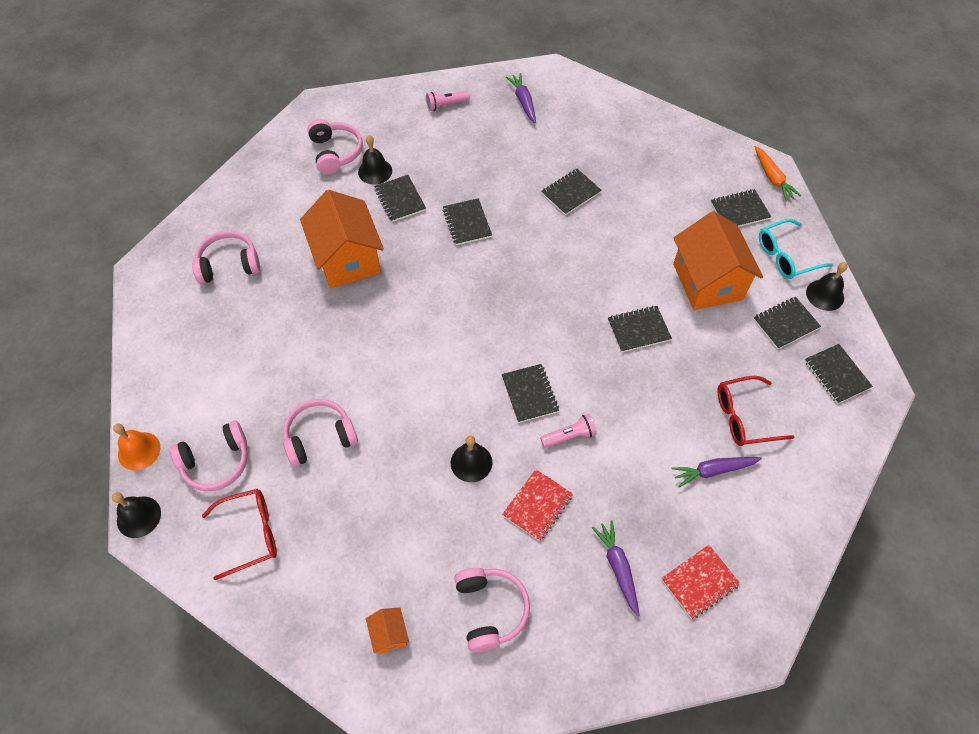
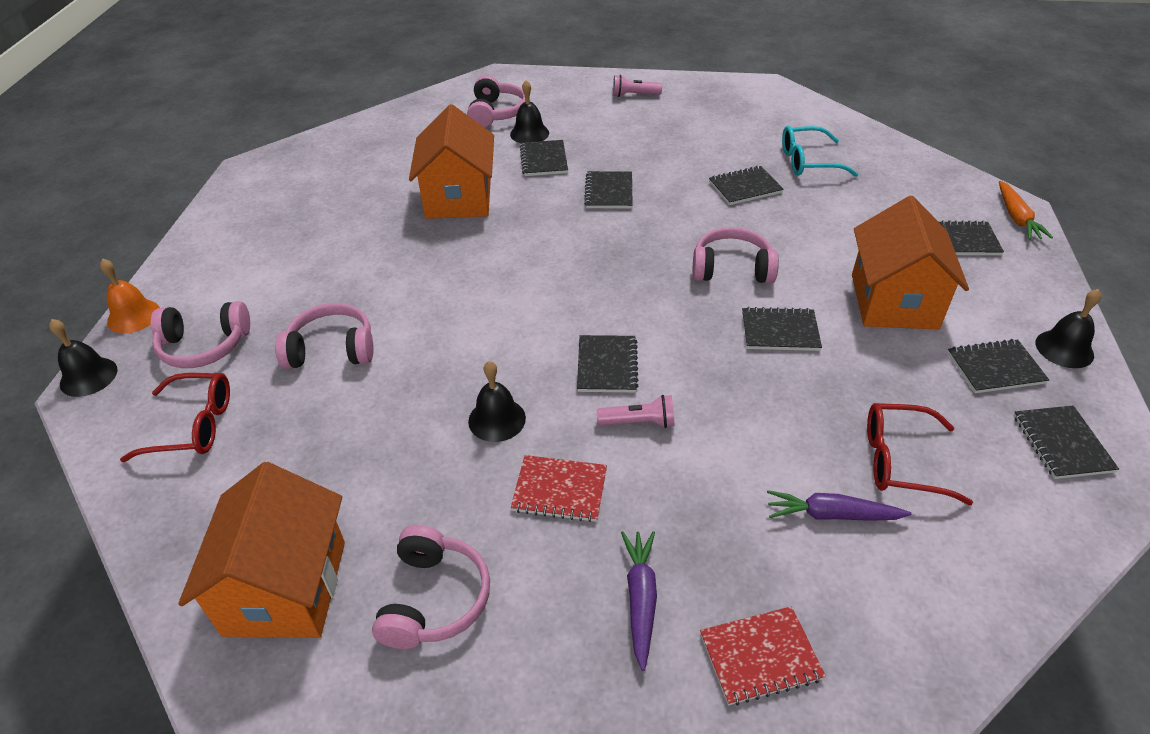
camera: 20 degrees right, 15 degrees down
pink headphones [192,230,260,284] -> pink headphones moved to [692,227,779,283]
orange house [366,607,409,654] -> orange house [178,462,345,638], size x2.35
red notebook [502,469,573,541] -> red notebook turned 45 degrees clockwise [511,455,607,522]
purple carrot [506,73,536,124] -> none
turquoise glasses [759,219,833,279] -> turquoise glasses moved to [782,126,859,177]

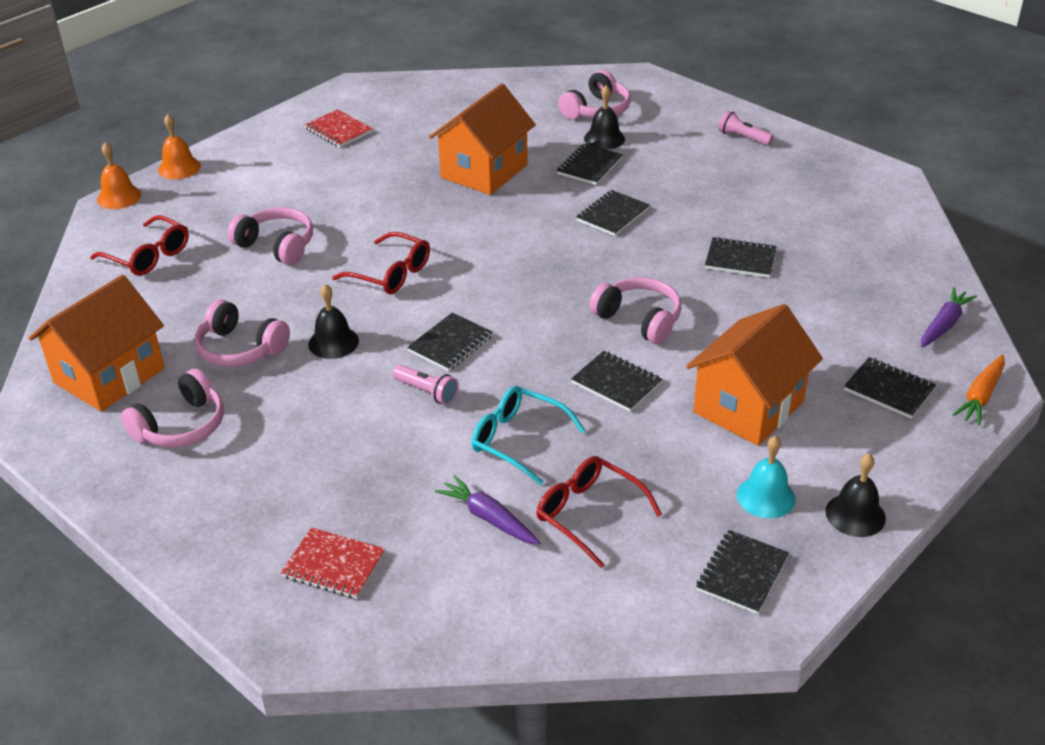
camera: 35 degrees right, 5 degrees down
black bell [49,319,117,397] -> orange bell [97,142,141,209]
pink headphones [151,301,250,368] -> pink headphones moved to [195,299,290,367]
red notebook [511,455,607,522] -> red notebook moved to [304,109,373,148]
purple carrot [621,531,657,671] -> purple carrot moved to [921,287,977,348]
turquoise glasses [782,126,859,177] -> turquoise glasses moved to [471,386,586,485]
black notebook [947,339,1049,393] -> turquoise bell [737,436,795,518]
none -> red glasses [332,232,430,294]

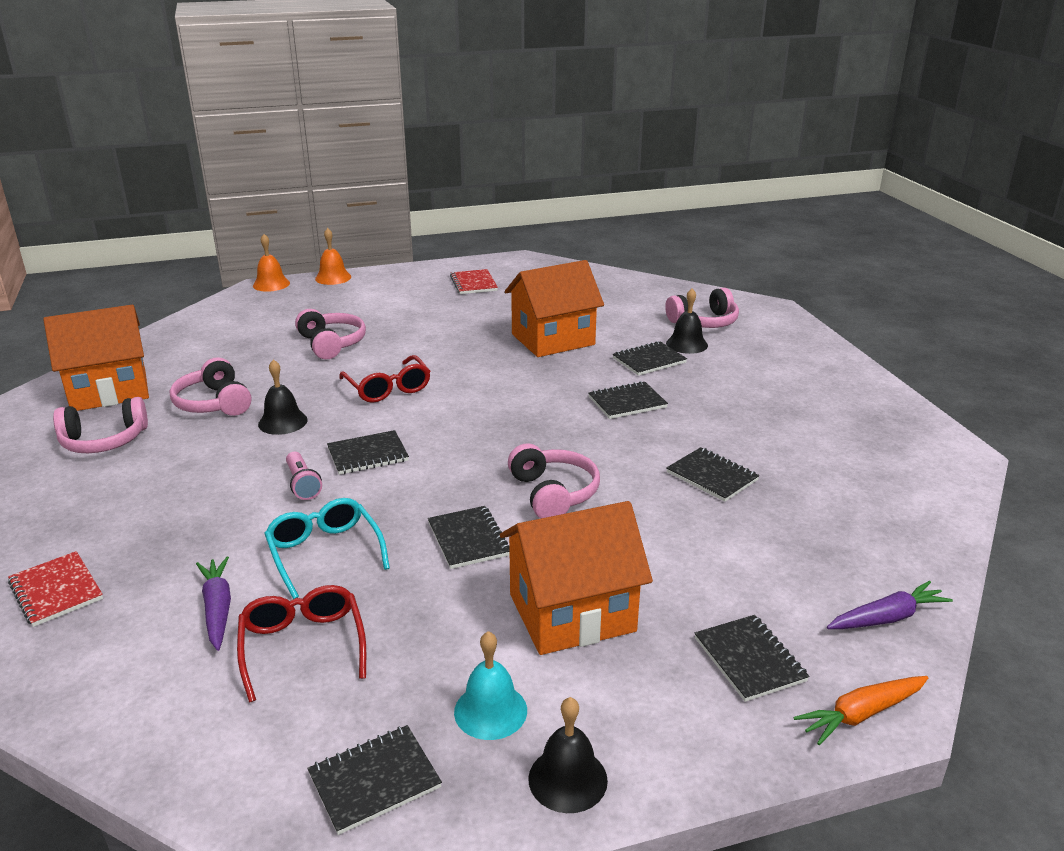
camera: 30 degrees right, 10 degrees down
red glasses [90,215,189,276] -> none
pink flashlight [718,110,774,146] -> none

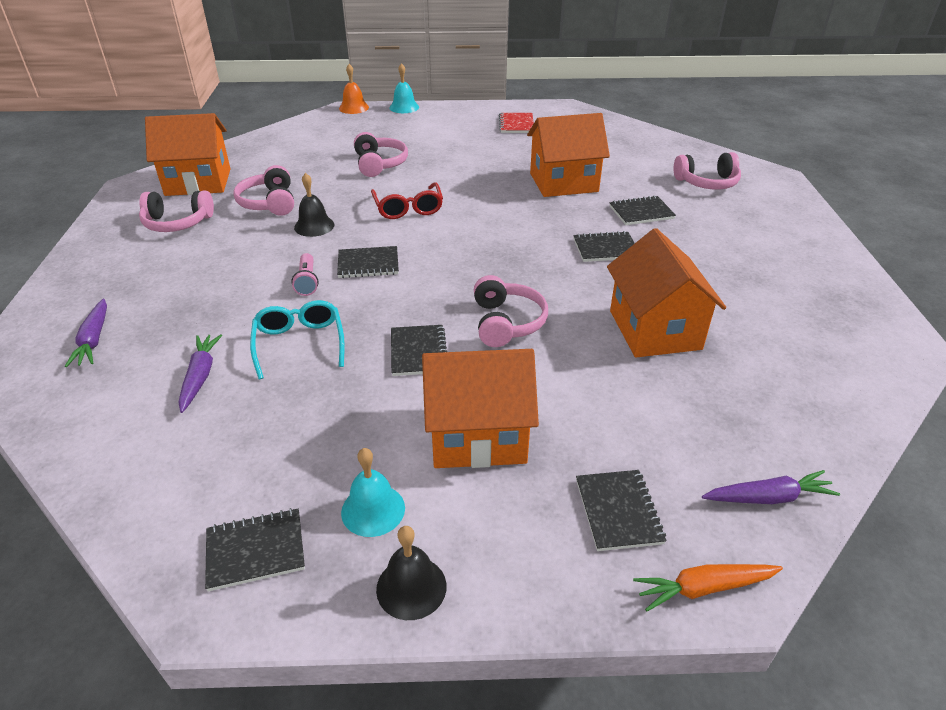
camera: 15 degrees right, 10 degrees up
red notebook [8,551,103,627] -> purple carrot [65,299,107,367]
red glasses [237,585,366,703] -> none
orange bell [315,228,351,285] -> turquoise bell [389,63,419,113]
black bell [666,288,708,354] -> none
black notebook [666,447,759,502] -> orange house [607,228,726,358]

